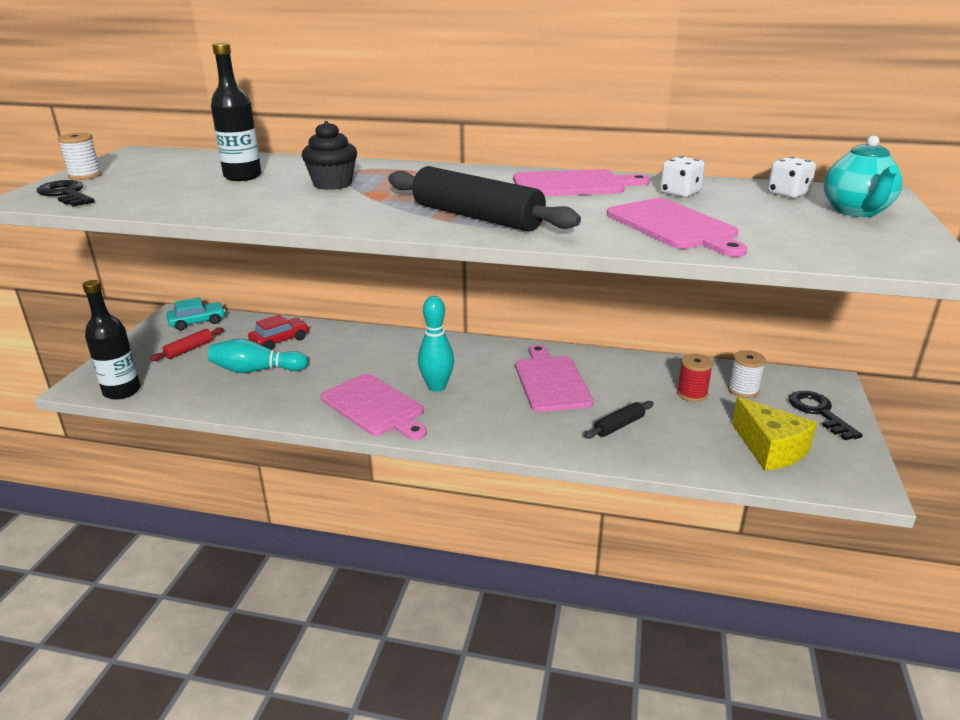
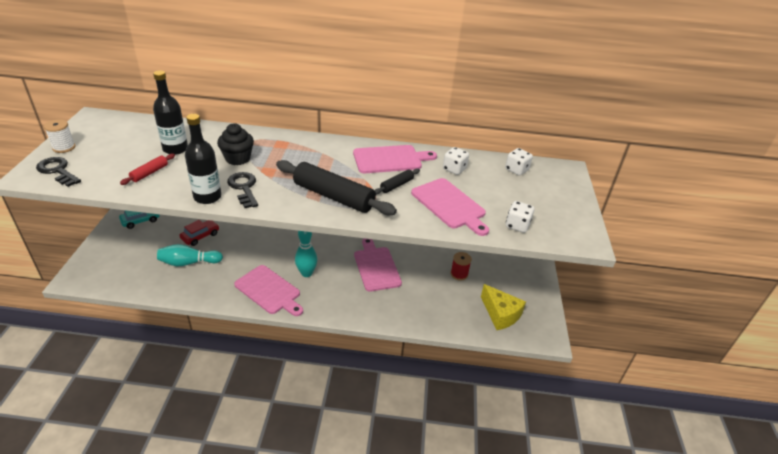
camera: 10 degrees left, 10 degrees up
black bottle [82,280,141,400] -> black bottle moved to [185,114,221,204]
red rolling pin [150,327,223,361] -> red rolling pin moved to [120,154,175,185]
black rolling pin [584,401,654,439] -> black rolling pin moved to [374,168,420,194]
white spool [728,350,766,398] -> none
black key [789,391,863,440] -> black key moved to [227,172,258,208]
turquoise teapot [824,136,902,217] -> none
none -> white dice [506,201,534,233]

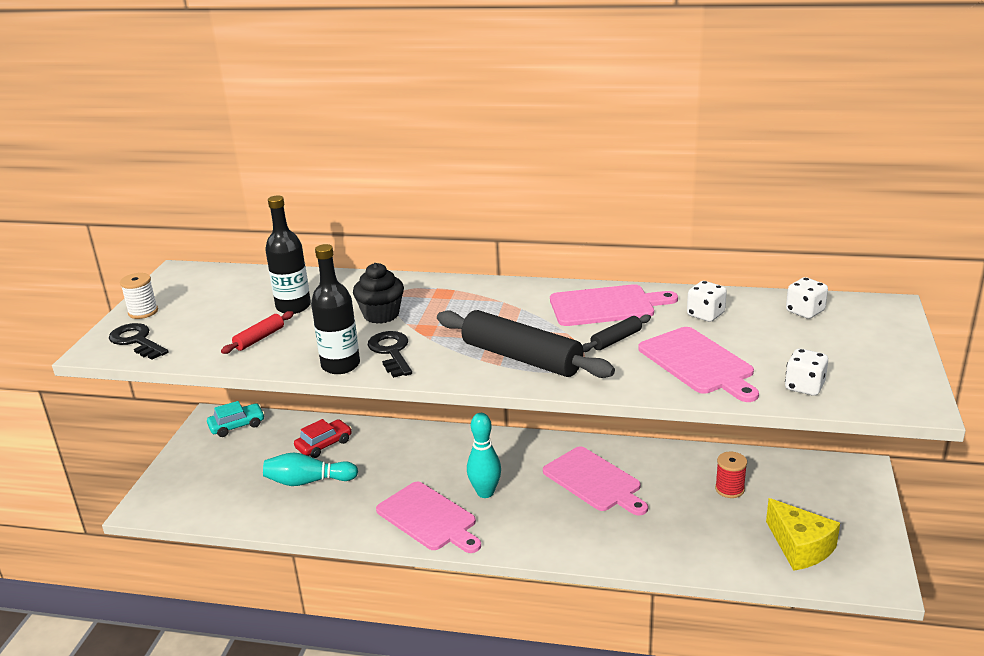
camera: 10 degrees right, 10 degrees down
pink cutting board [354,238,402,292] -> pink cutting board turned 150 degrees clockwise [543,447,648,515]

